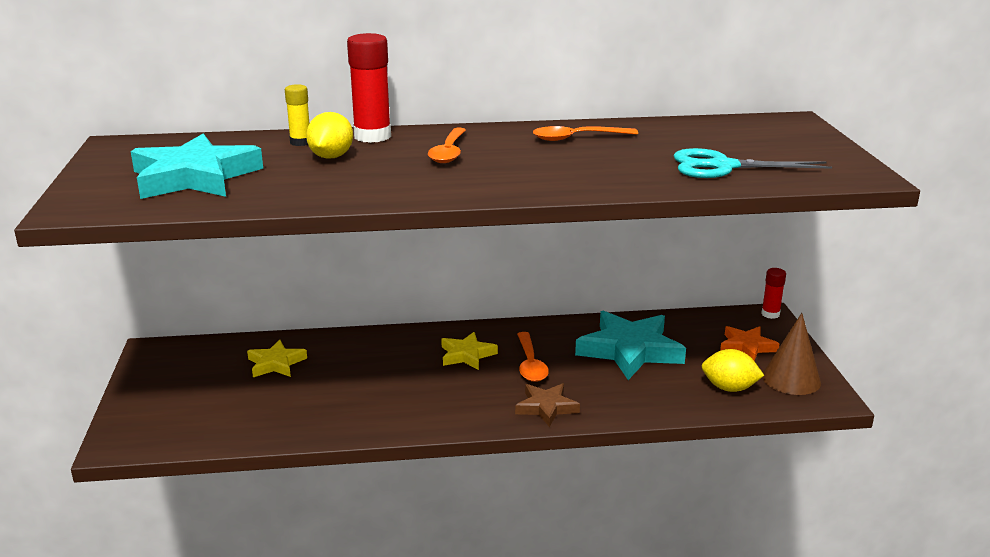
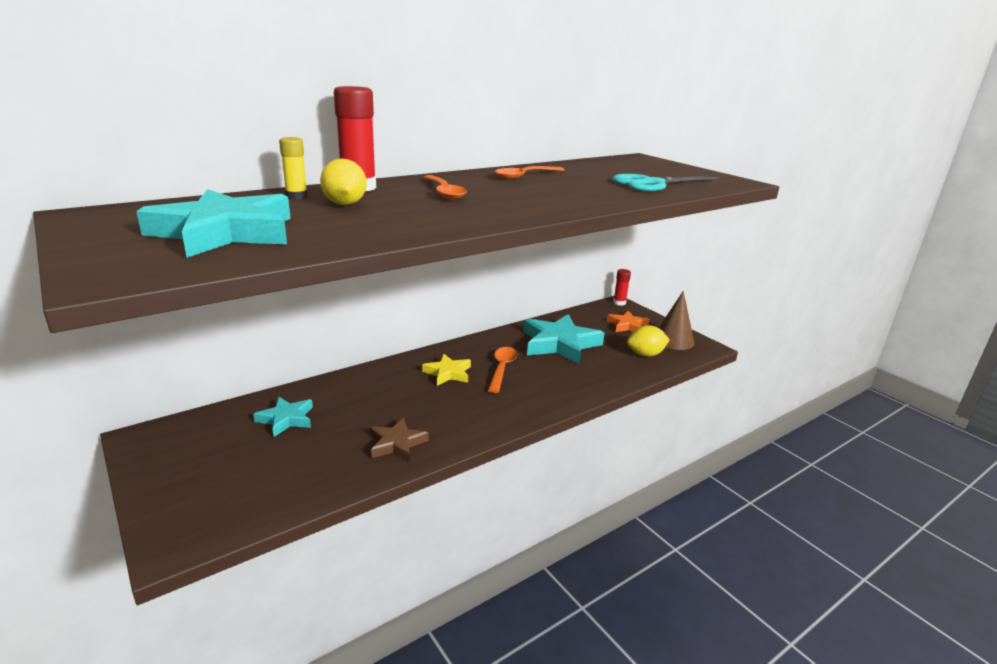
camera: 30 degrees left, 0 degrees up
yellow star [247,340,307,377] -> turquoise star [253,397,313,437]
brown star [515,383,580,427] -> brown star moved to [370,418,429,462]
orange spoon [517,332,549,382] -> orange spoon turned 135 degrees counterclockwise [488,347,517,393]

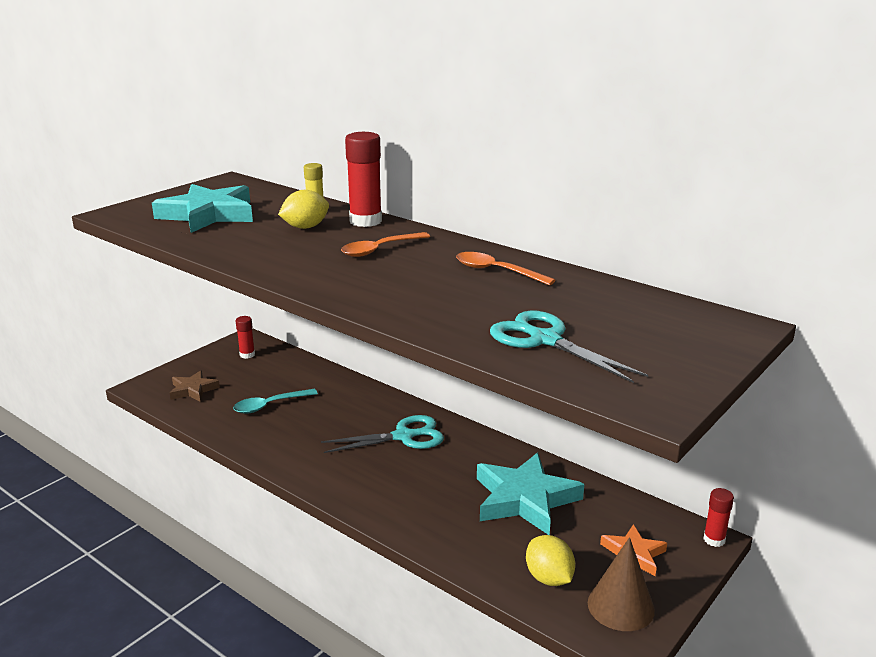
camera: 75 degrees right, 0 degrees up
turquoise star [253,397,313,437] -> none
brown star [370,418,429,462] -> brown star moved to [170,370,220,402]
yellow star [422,354,471,386] -> turquoise scissors [321,415,444,453]
orange spoon [488,347,517,393] -> none
none -> turquoise spoon [233,389,318,414]
none -> red glue stick [236,316,255,359]

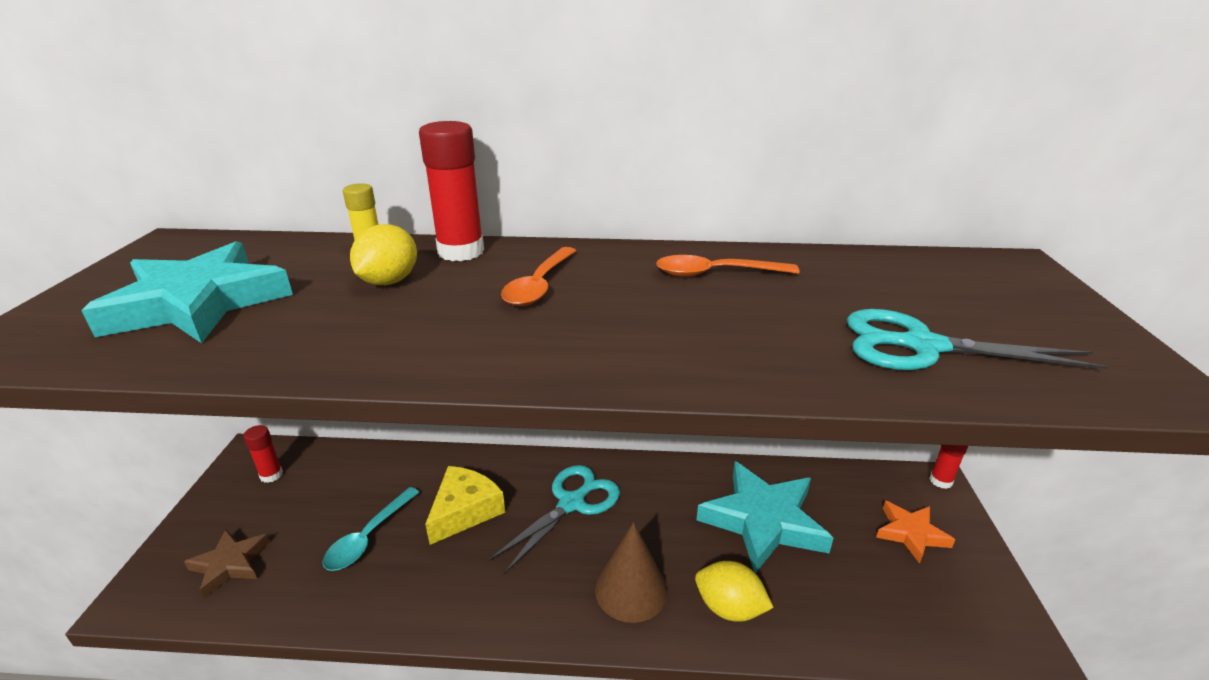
camera: 35 degrees left, 5 degrees up
yellow lemon [526,535,575,586] -> yellow lemon moved to [695,561,774,622]
brown cone [588,537,655,631] -> brown cone moved to [595,522,668,623]
none -> yellow cheese [425,466,505,545]

